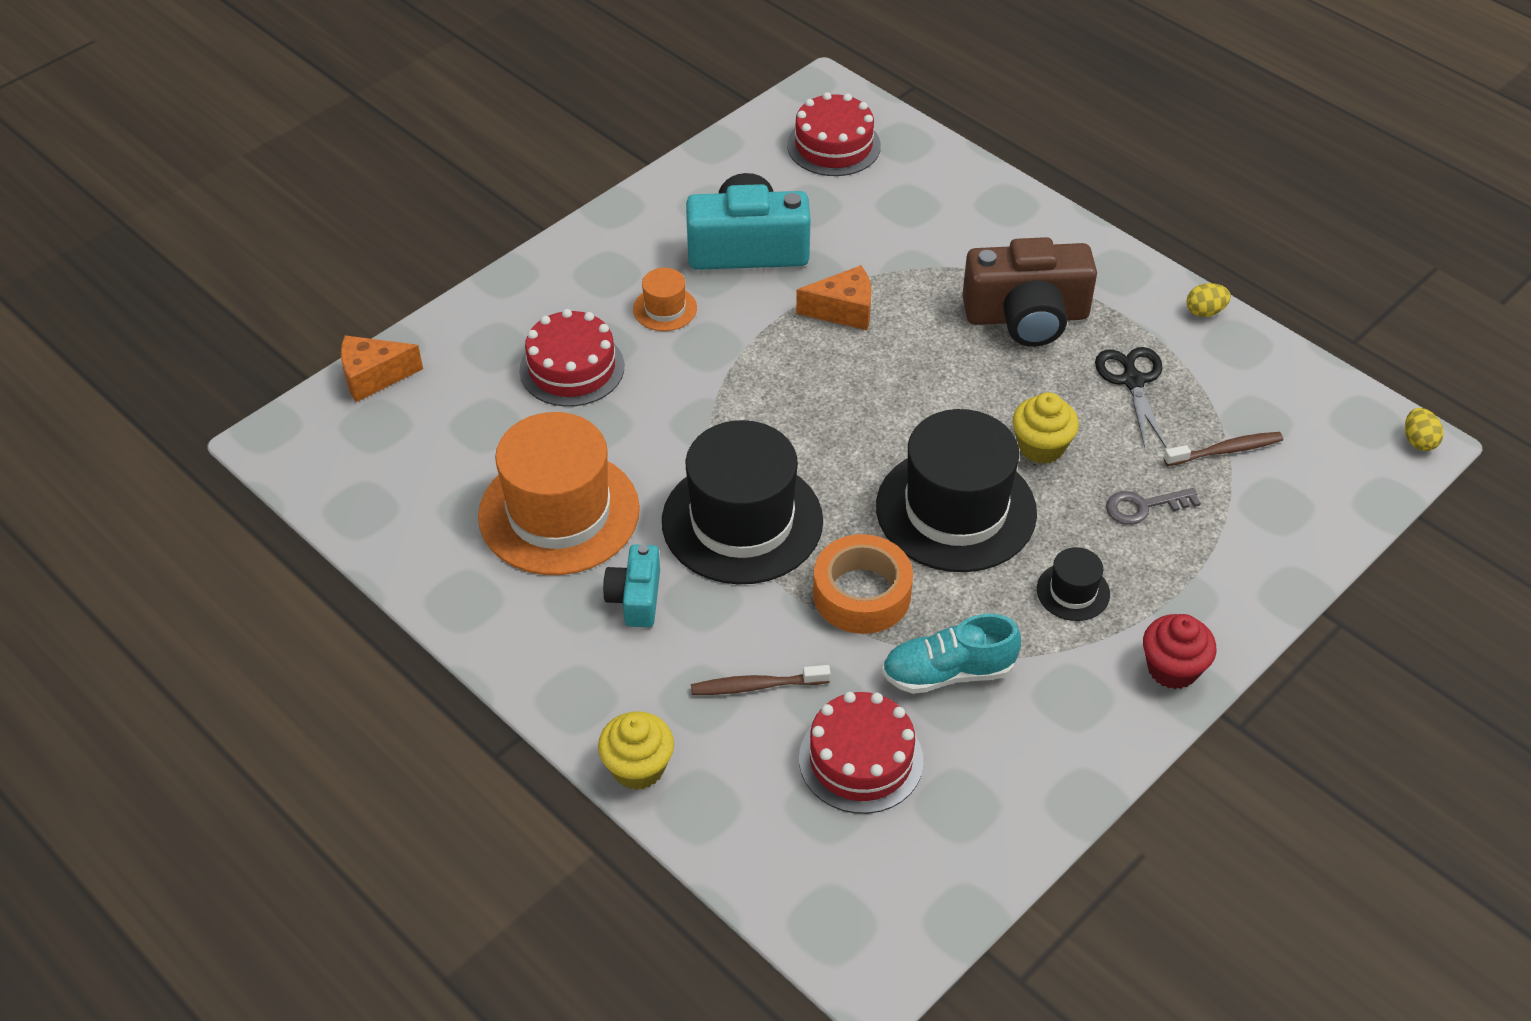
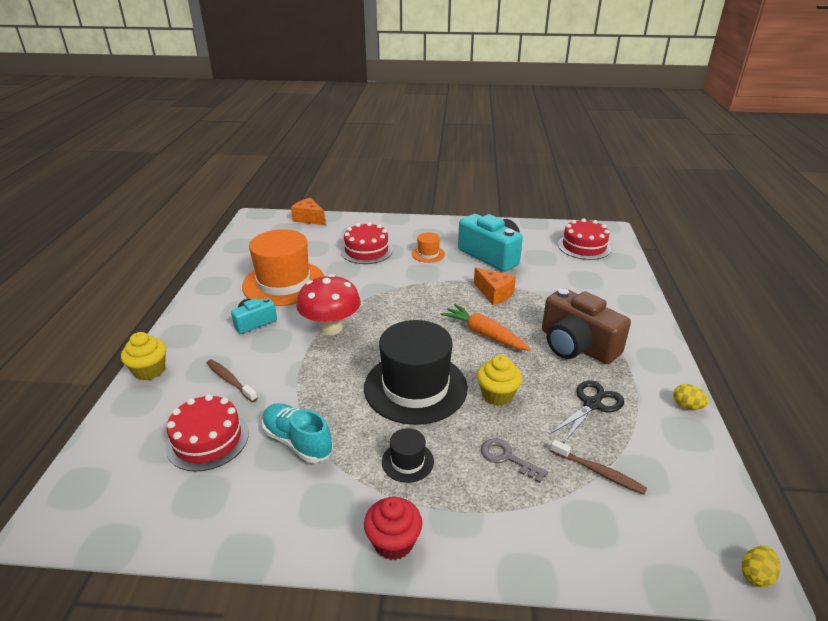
camera: 50 degrees right, 15 degrees down
black hat [662,420,823,585] -> red mushroom [296,274,361,335]
orange tape [813,534,913,634] -> none
none -> orange carrot [440,304,531,351]

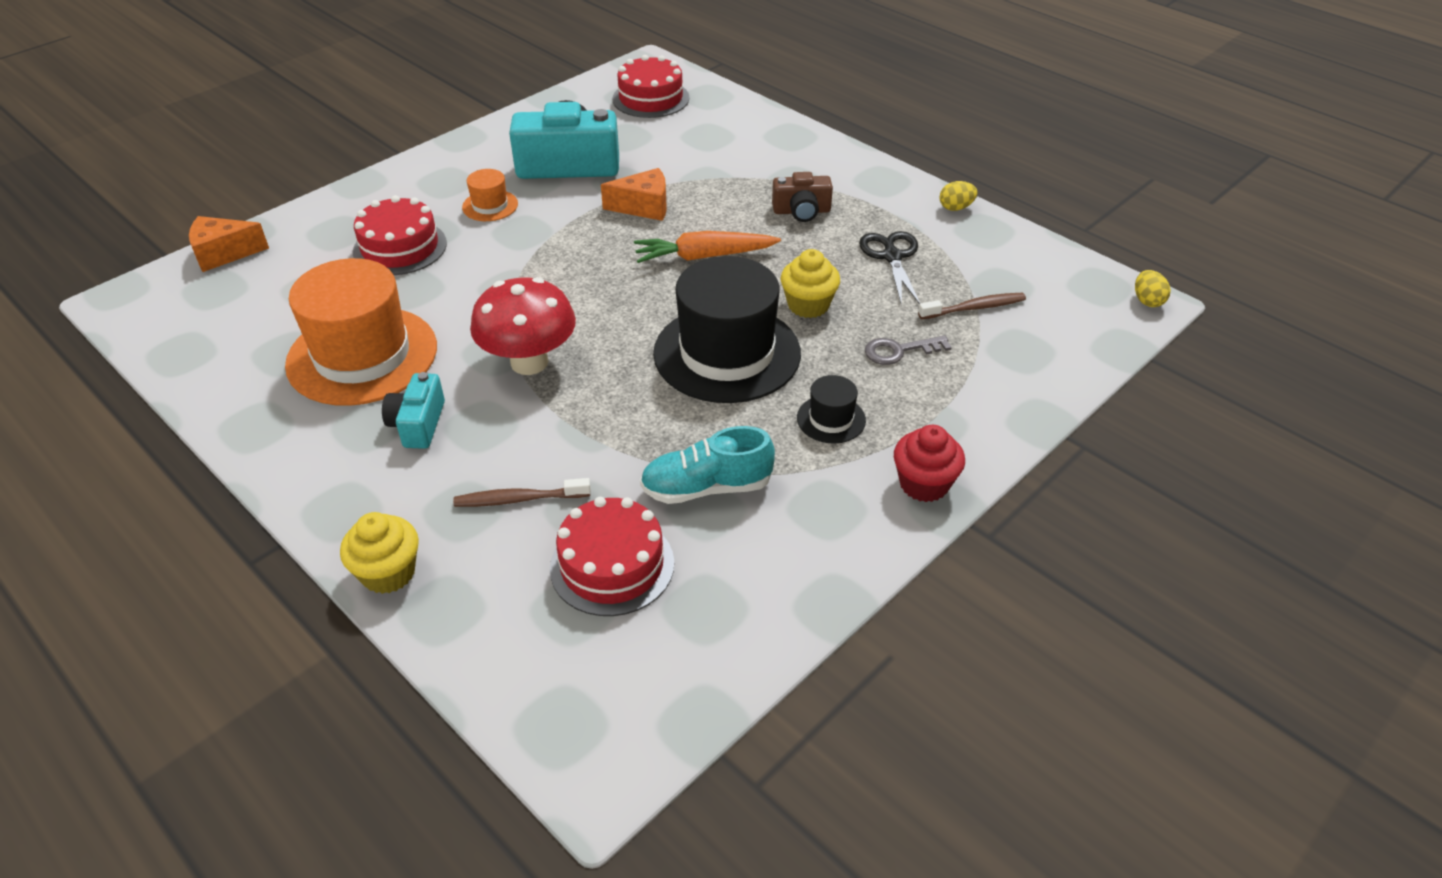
camera: 50 degrees left, 10 degrees up
brown camera [542,288,631,364] -> brown camera [772,172,833,222], size x0.54

